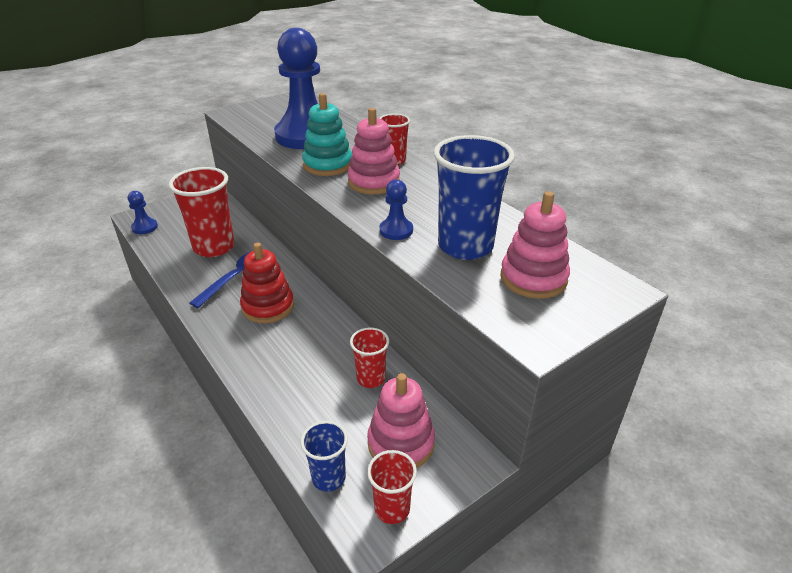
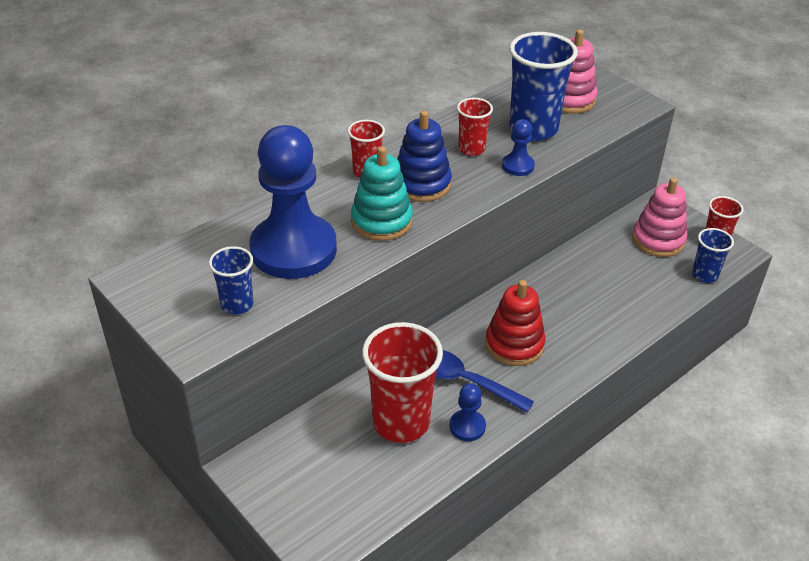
camera: 95 degrees left, 5 degrees up
blue pawn [128,191,158,234] -> blue pawn moved to [449,383,486,441]
pink stacking toy [347,108,400,195] -> blue stacking toy [397,110,452,202]
red cup [350,327,389,388] -> red cup moved to [457,98,493,156]
none -> blue cup [209,246,253,315]

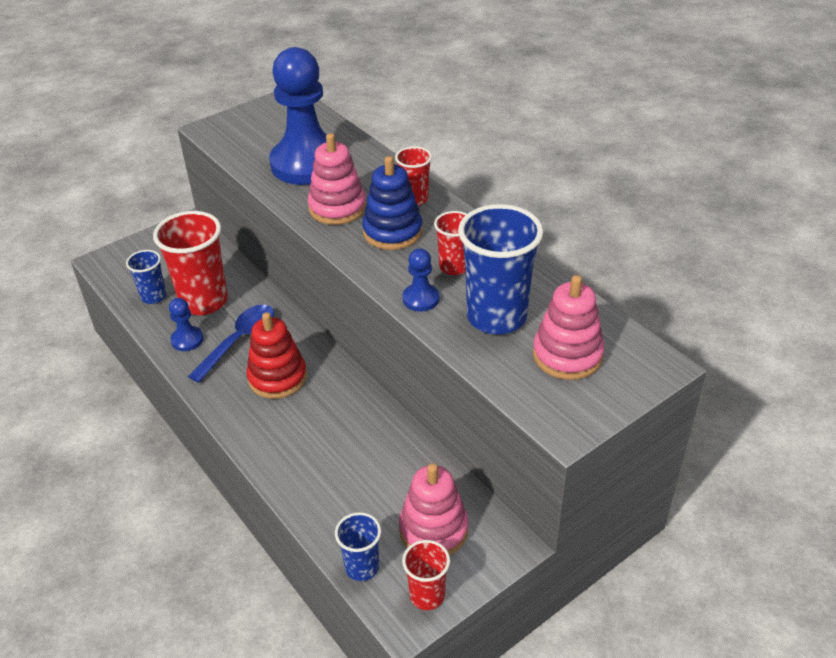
camera: 95 degrees right, 0 degrees up
blue cup [209,246,253,315] -> blue cup moved to [126,250,166,304]
turquoise stacking toy [351,146,413,241] -> pink stacking toy [308,133,366,225]

